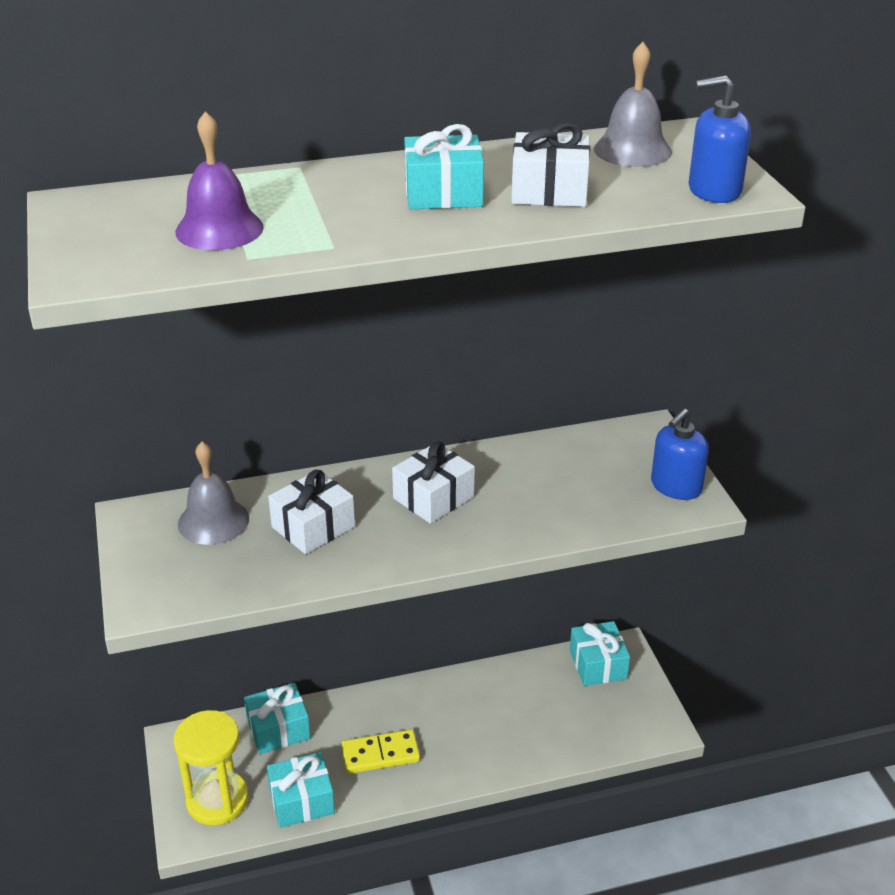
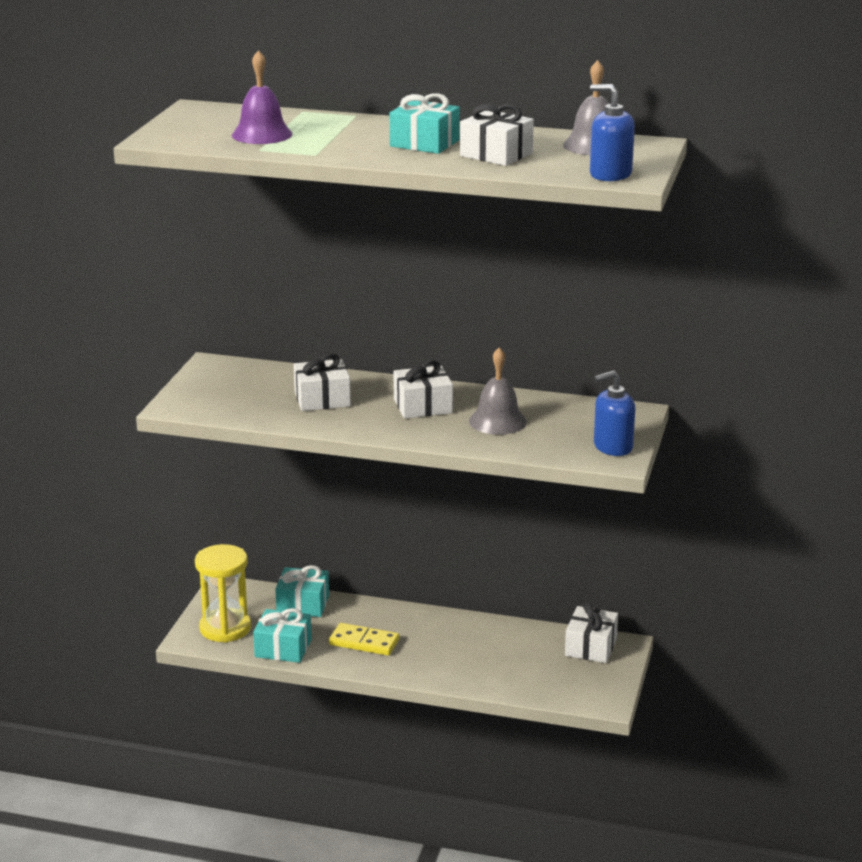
camera: 30 degrees right, 10 degrees down
grey bell [178,442,249,545] -> grey bell moved to [469,347,527,435]
turquoise gift [570,621,630,686] -> white gift [565,603,618,663]

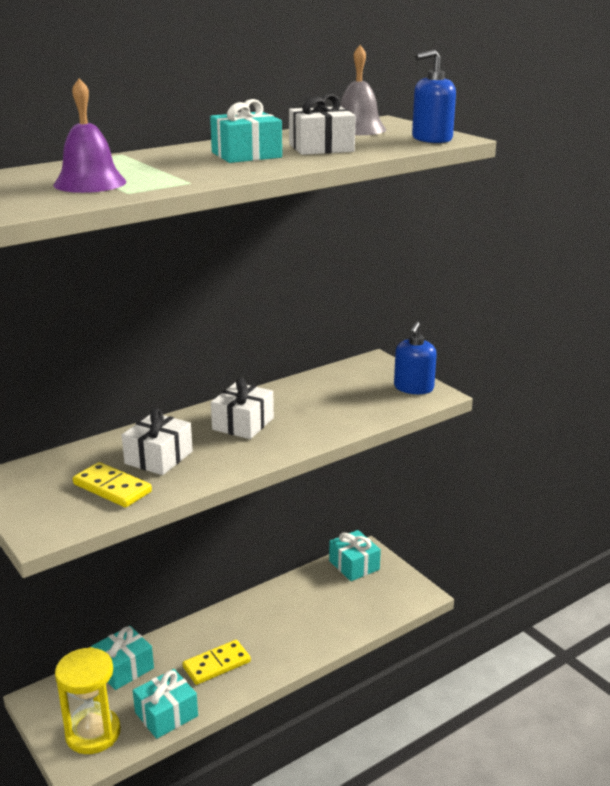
camera: 50 degrees left, 0 degrees up
grey bell [469,347,527,435] -> none
white gift [565,603,618,663] -> turquoise gift [329,530,381,581]
none -> yellow domino [73,462,152,508]

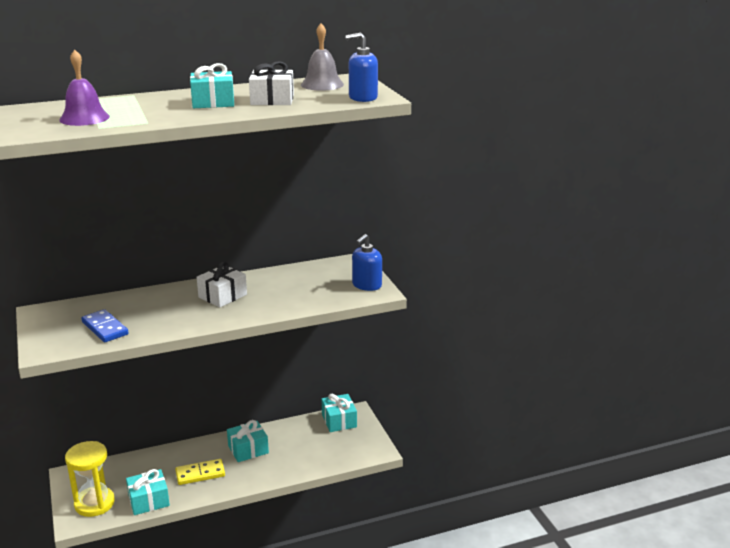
camera: 15 degrees right, 0 degrees up
yellow domino [73,462,152,508] -> blue domino [81,309,129,342]
turquoise gift [91,626,154,690] -> turquoise gift moved to [227,420,269,462]
white gift [122,408,193,475] -> none

